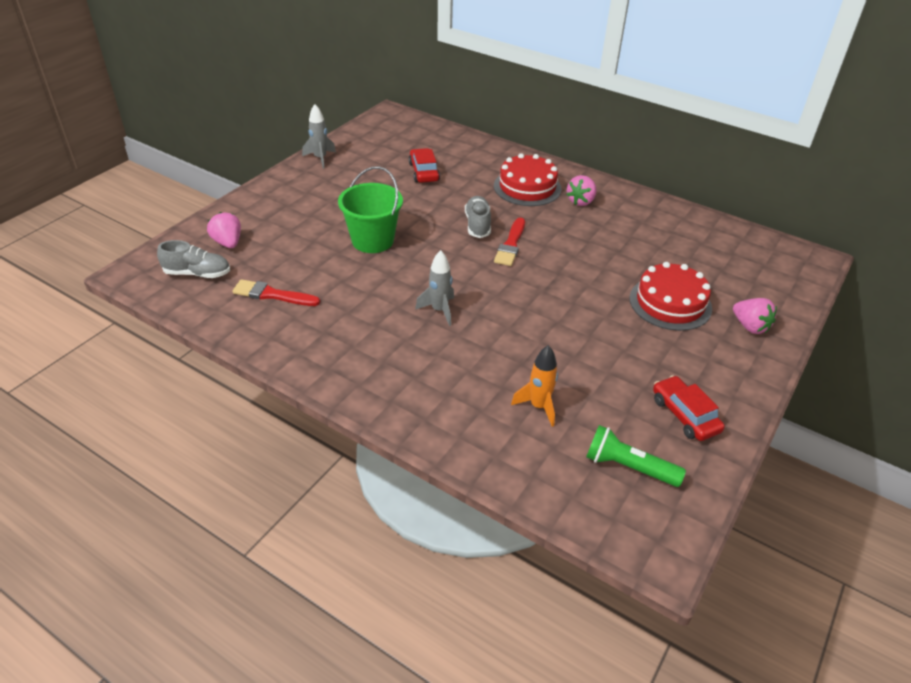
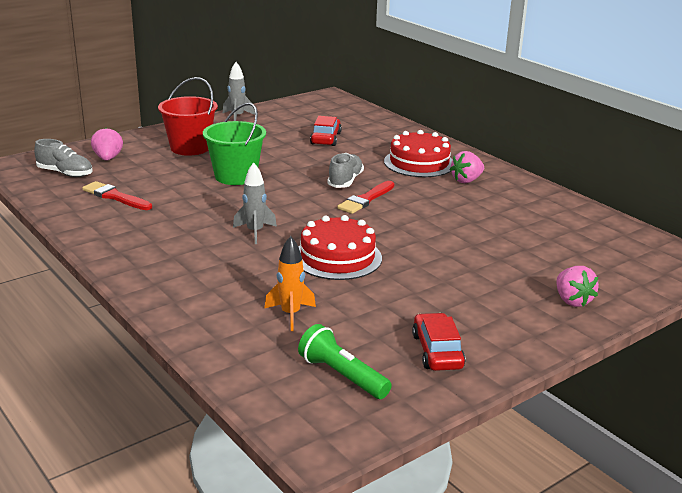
camera: 20 degrees right, 15 degrees down
red cake [629,262,712,331] -> red cake moved to [299,215,382,280]
none -> red bucket [158,77,218,156]

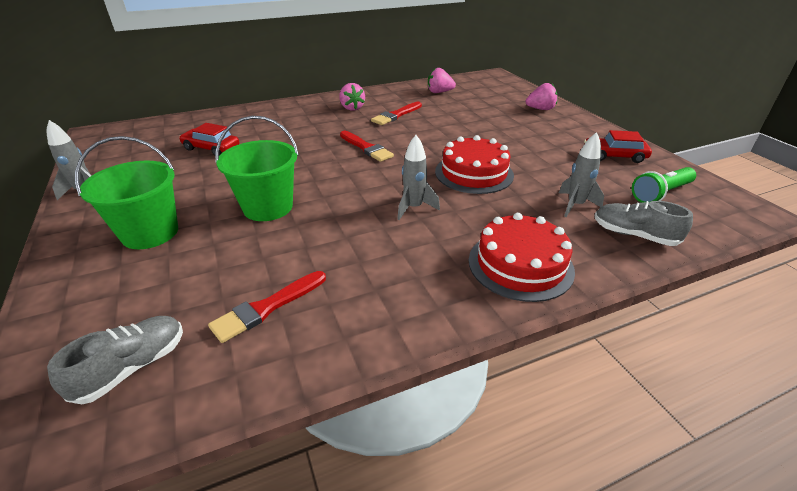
camera: 75 degrees left, 10 degrees up
pink strawberry [91,127,123,161] -> pink strawberry moved to [428,68,456,93]
red bucket [158,77,218,156] -> green bucket [75,136,178,249]
orange rocket [264,236,316,331] -> grey rocket [559,132,604,217]
grey shoe [327,153,364,188] -> grey shoe moved to [594,201,693,246]
red cake [384,130,453,177] -> red cake moved to [469,213,575,302]
none -> red brush [371,102,422,125]

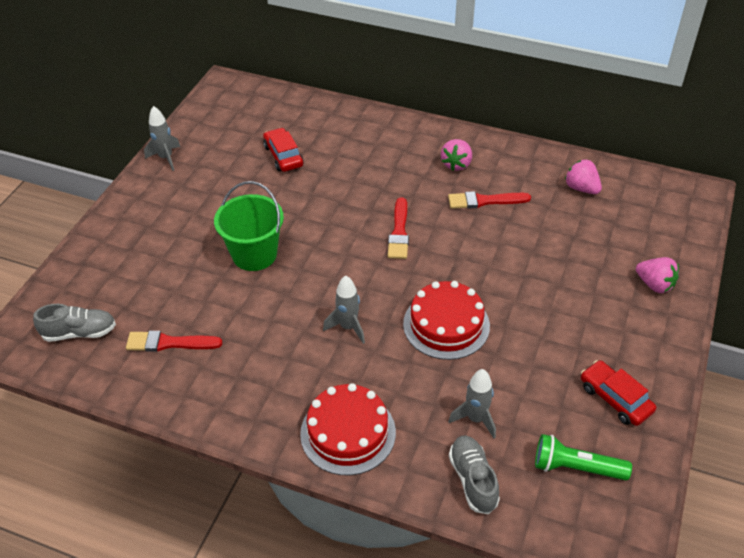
camera: 45 degrees right, 10 degrees up
green bucket [75,136,178,249] -> none

